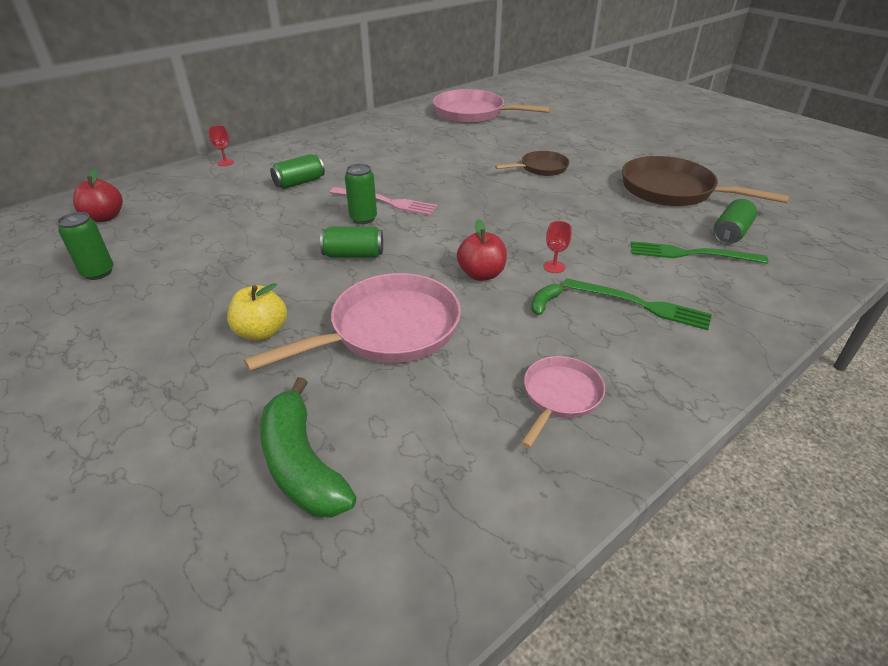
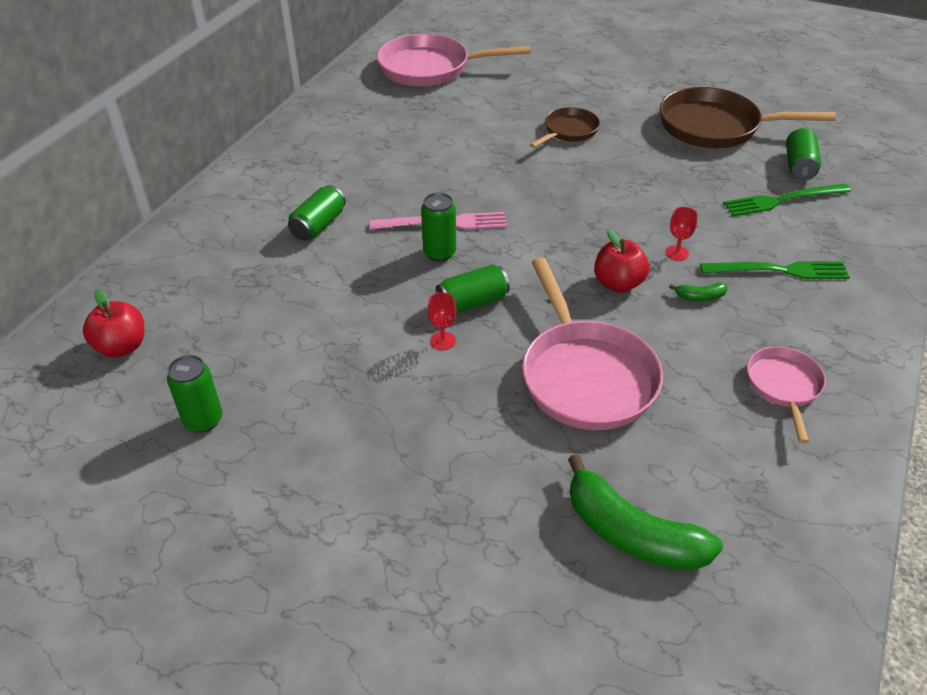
camera: 25 degrees left, 5 degrees up
red goblet [208,125,234,166] -> red goblet moved to [428,292,457,350]
yellow apple [227,283,287,341] -> none
pink pan [244,273,461,371] -> pink pan turned 135 degrees clockwise [522,258,663,430]
green banana [531,284,569,315] -> green banana turned 105 degrees counterclockwise [669,282,728,301]

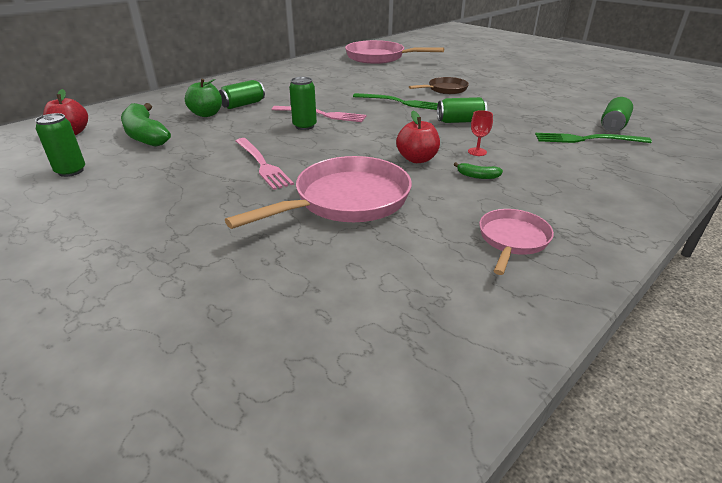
camera: 20 degrees right, 10 degrees down
red goblet [428,292,457,350] -> pink fork [236,138,294,190]
green can [436,264,510,313] -> green can moved to [437,97,487,123]
pink pan [522,258,663,430] -> pink pan turned 135 degrees counterclockwise [225,156,412,229]
green banana [568,454,723,571] -> green banana moved to [121,103,171,147]
brown pan [660,87,836,148] -> none
green fork [700,261,850,279] -> green fork moved to [353,93,438,110]
none -> green apple [185,79,222,117]

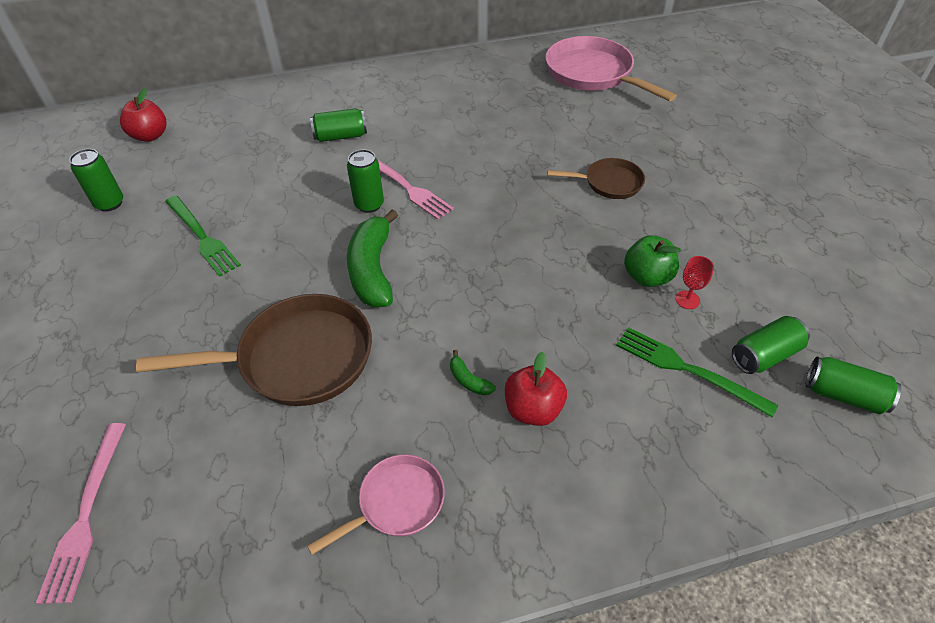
camera: 30 degrees right, 15 degrees up
green banana [121,103,171,147] -> green banana moved to [347,209,398,308]
green apple [185,79,222,117] -> green apple moved to [624,235,681,287]
pink pan [225,156,412,229] -> brown pan [136,294,372,406]
pink fork [236,138,294,190] -> pink fork moved to [36,423,126,604]
green fork [353,93,438,110] -> green fork moved to [165,196,241,277]
red apple [396,111,440,163] -> red apple moved to [505,352,567,426]
green can [437,97,487,123] -> green can moved to [806,357,901,415]
red goblet [468,110,493,156] -> red goblet moved to [676,256,714,309]

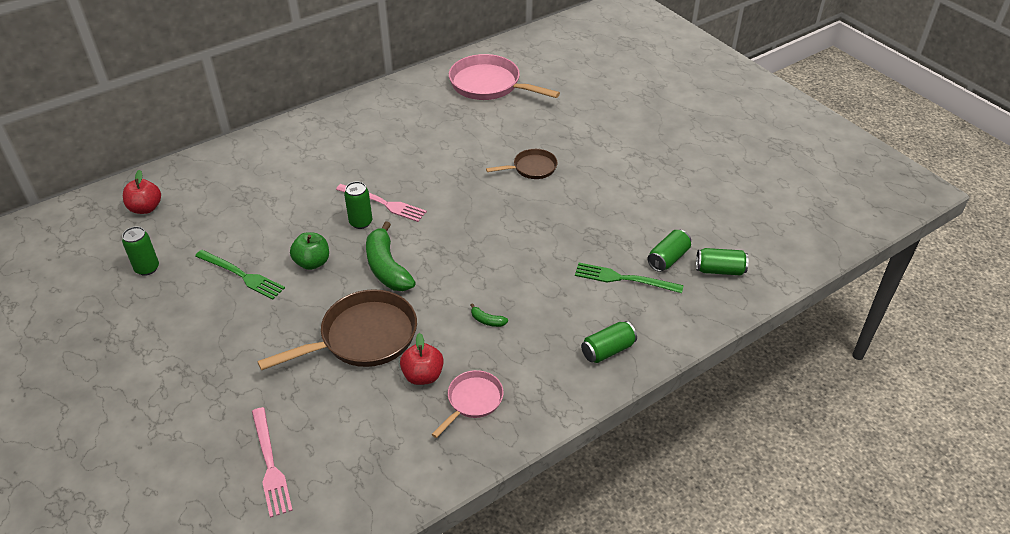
camera: 20 degrees left, 5 degrees down
green can [310,108,367,142] -> green can moved to [581,321,637,363]
red apple [505,352,567,426] -> red apple moved to [400,333,444,385]
green apple [624,235,681,287] -> green apple moved to [290,232,329,270]
red goblet [676,256,714,309] -> none

